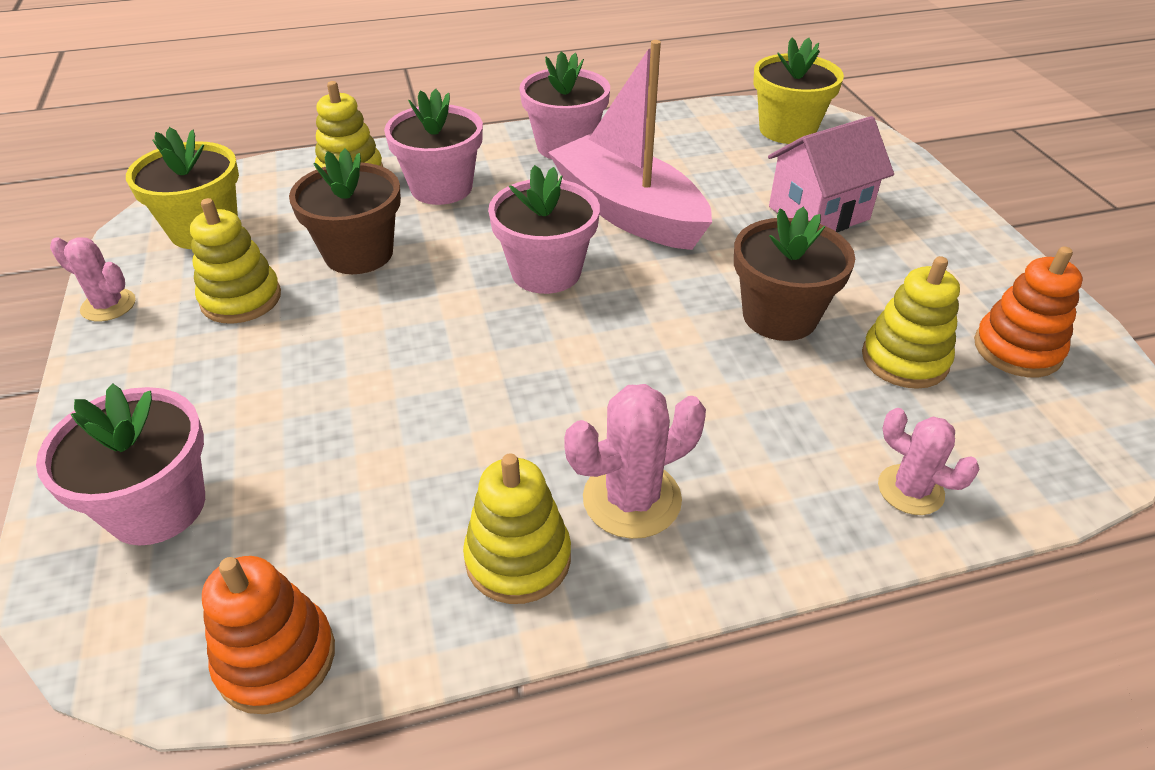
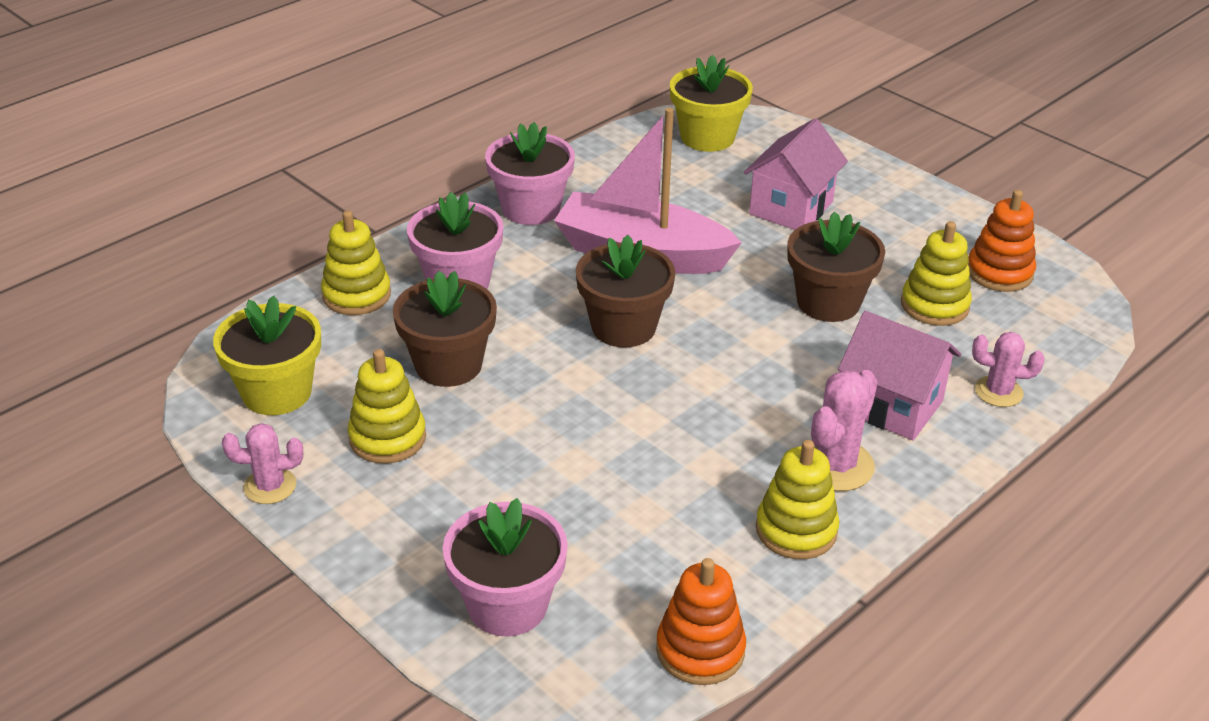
camera: 30 degrees left, 5 degrees down
pink flower pot [488,165,600,294] -> brown flower pot [576,235,675,347]
none -> pink house [838,311,961,440]

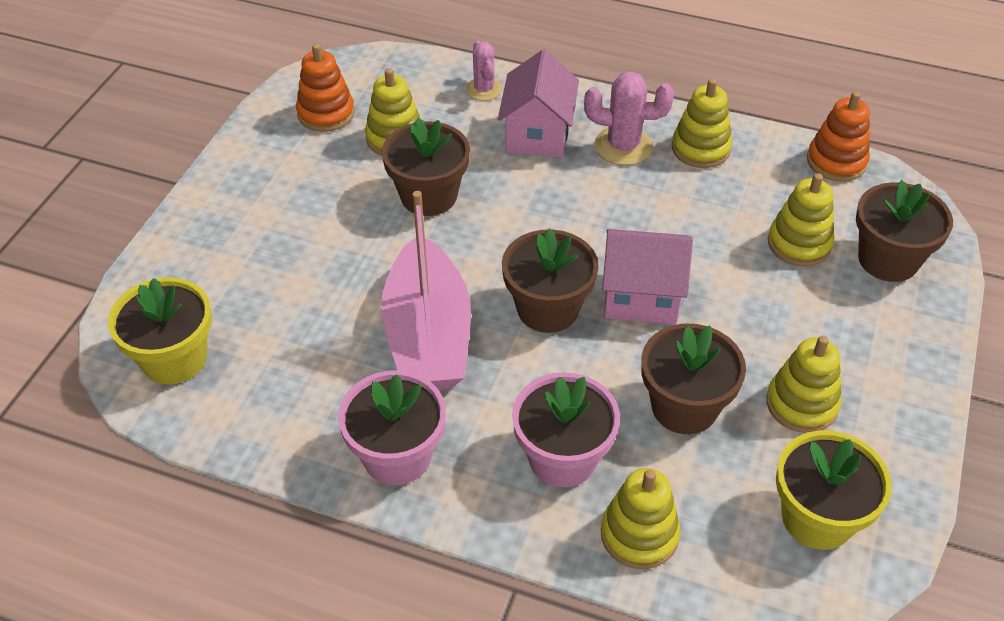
camera: 115 degrees left, 10 degrees up
pink cactus [222,423,303,504] -> none
pink flower pot [443,498,568,636] -> brown flower pot [856,180,953,282]
pink house [744,118,848,230] -> pink house moved to [602,229,693,324]
none -> yellow stacking toy [768,173,834,266]

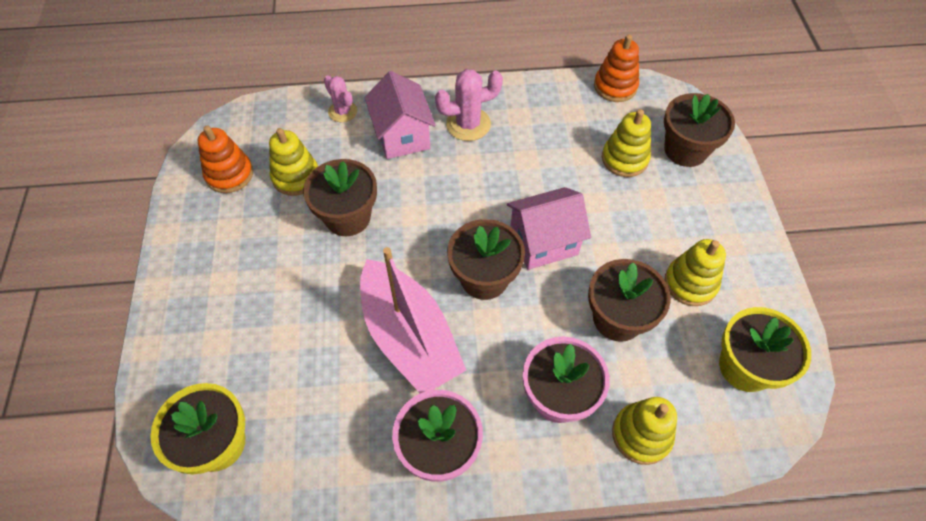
camera: 25 degrees left, 10 degrees up
yellow stacking toy [672,78,732,168] -> none

